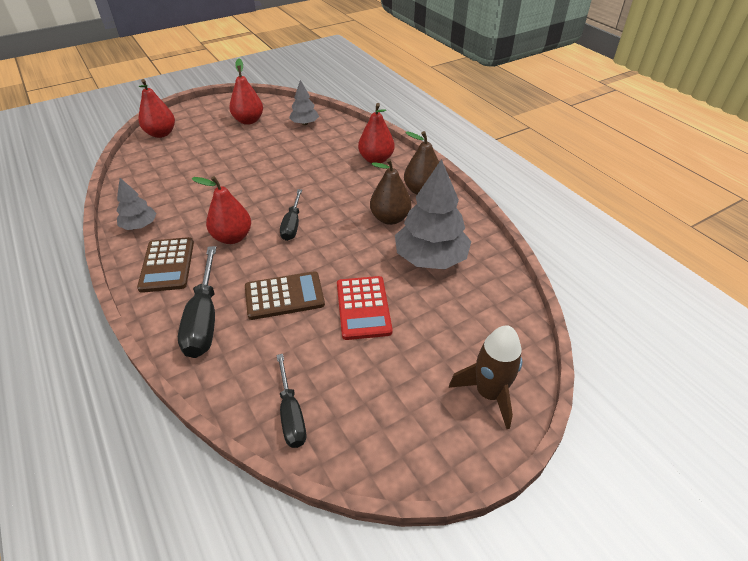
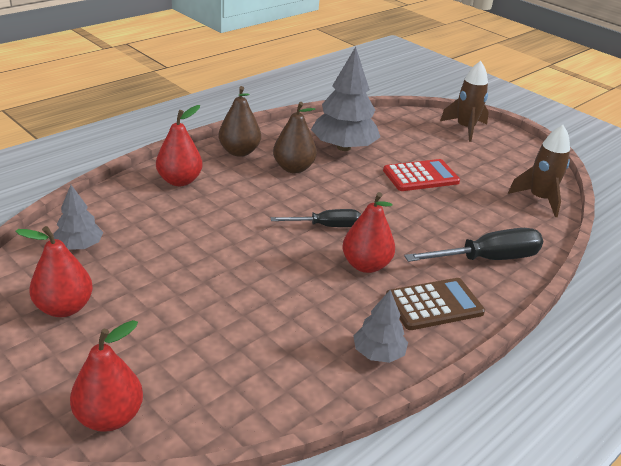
camera: 105 degrees left, 10 degrees down
brown calculator [245,271,325,320] -> none
black screwdriver [277,354,306,448] -> brown rocket [508,125,570,217]

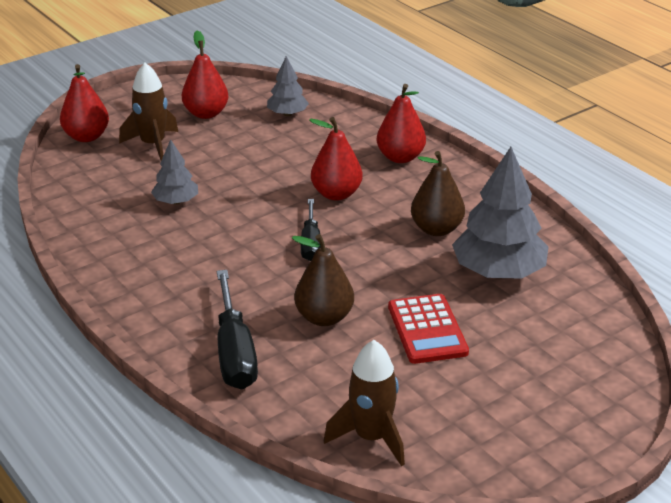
camera: 100 degrees right, 0 degrees up
brown pear [219,86,261,157] -> brown pear moved to [292,234,354,326]
red pear [342,192,395,273] -> red pear moved to [309,117,363,201]
grey tree [353,290,408,363] -> grey tree moved to [151,139,198,205]
brown calculator [386,278,485,330] -> none
brown rocket [440,61,489,142] -> brown rocket moved to [119,63,178,160]

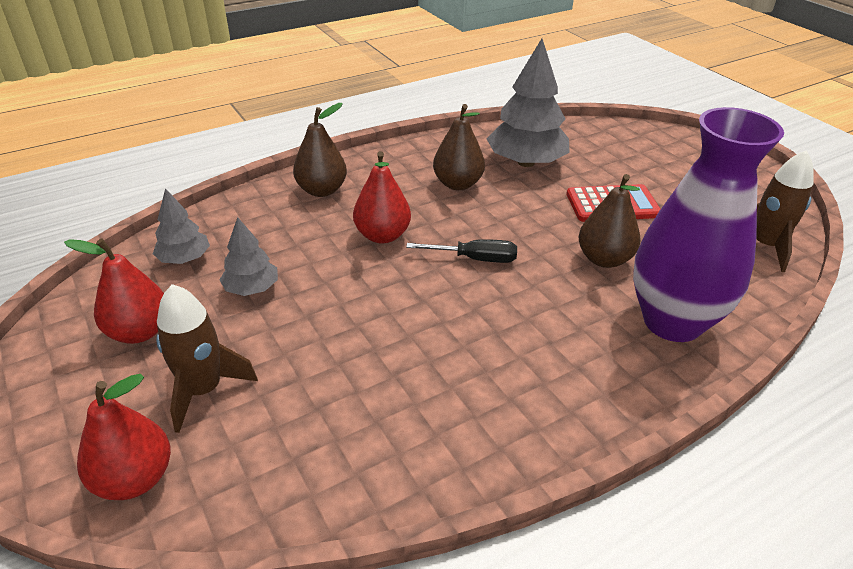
camera: 85 degrees left, 5 degrees up
grey tree [151,139,198,205] -> grey tree moved to [220,217,278,296]
black screwdriver [217,270,258,389] -> purple vase [633,107,784,342]
red pear [377,84,426,163] -> brown pear [293,103,347,197]

